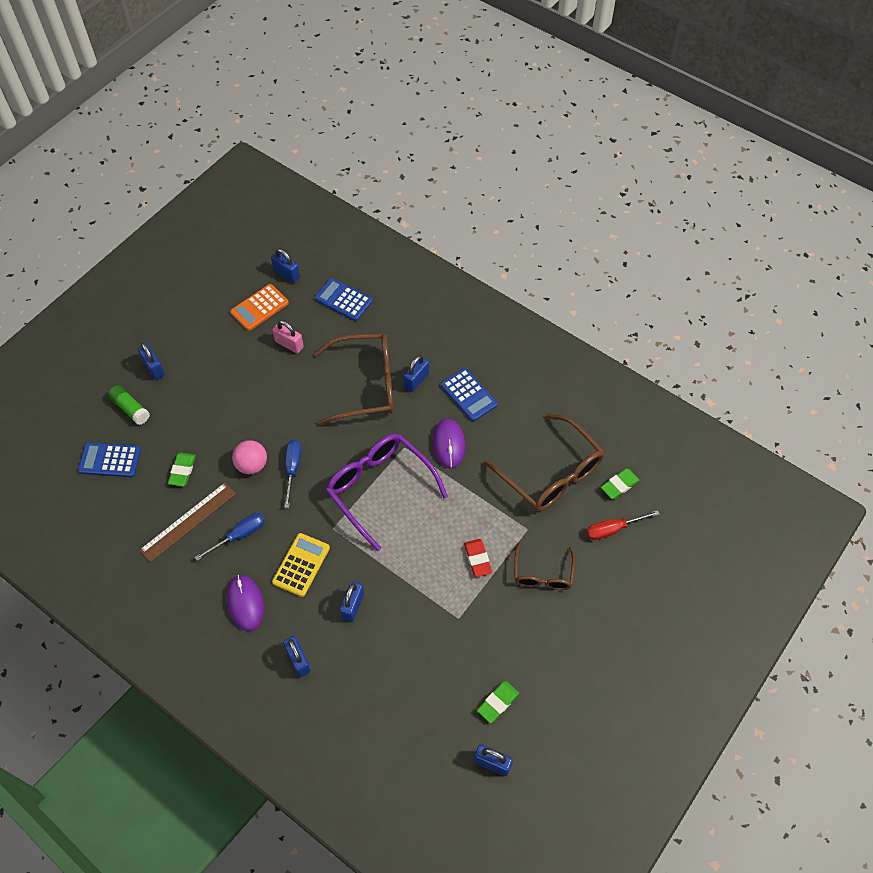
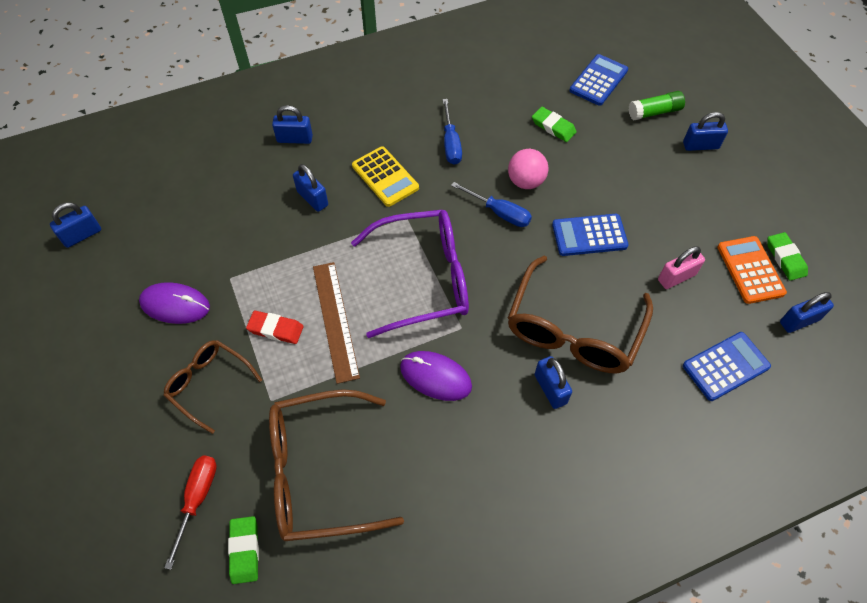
camera: 120 degrees right, 0 degrees up
brown ruler [139,483,236,562] -> brown ruler moved to [313,262,360,384]
purple mouse [227,575,264,631] -> purple mouse moved to [139,282,210,324]
blue calculator [441,368,498,421] -> blue calculator moved to [552,214,629,256]
green eraser [477,681,519,723] -> green eraser moved to [768,232,808,281]

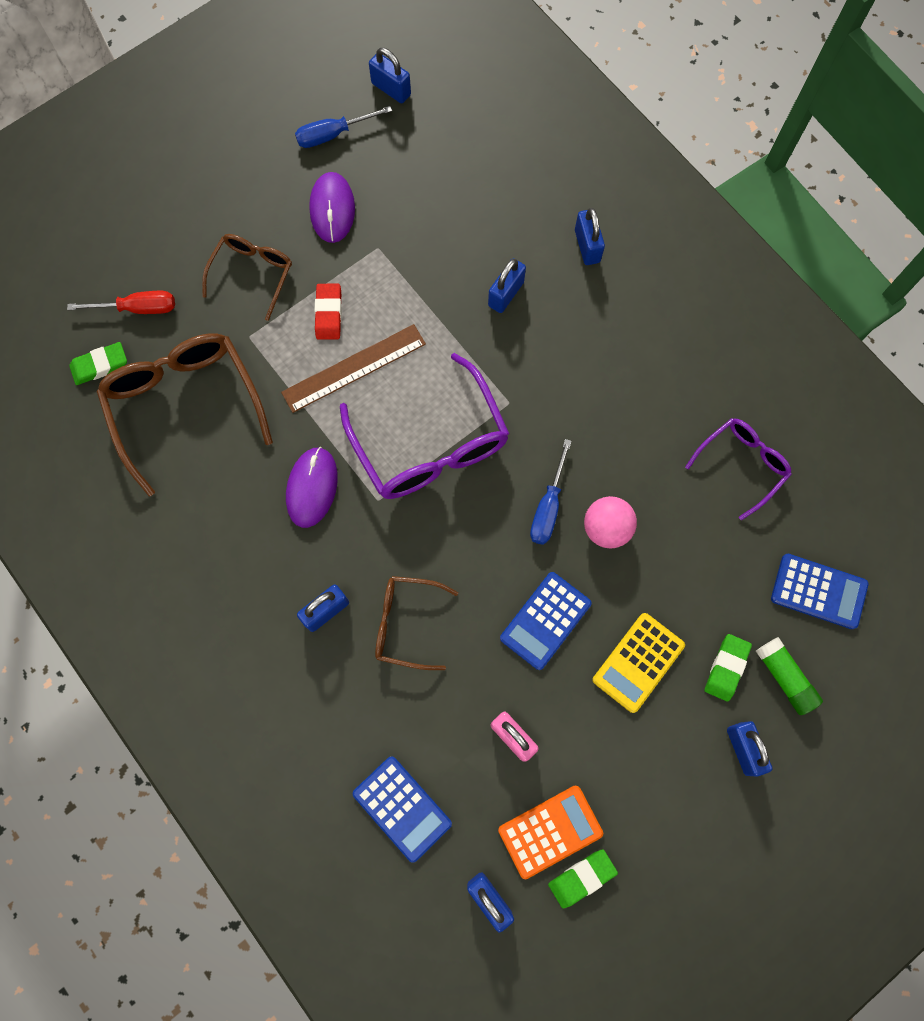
camera: 75 degrees right, 15 degrees up
yellow calculator [352,146,419,207] -> yellow calculator moved to [593,613,685,713]
blue screwdriver [443,99,462,165] -> blue screwdriver moved to [295,106,392,148]
brown glasses [508,256,653,373] -> brown glasses [375,576,458,670], size x0.57
green eraser [532,107,577,142] -> green eraser moved to [704,634,752,702]
blue calculator [552,214,629,256] -> blue calculator turned 120 degrees counterclockwise [500,572,592,670]
none -> purple glasses [685,418,792,520]

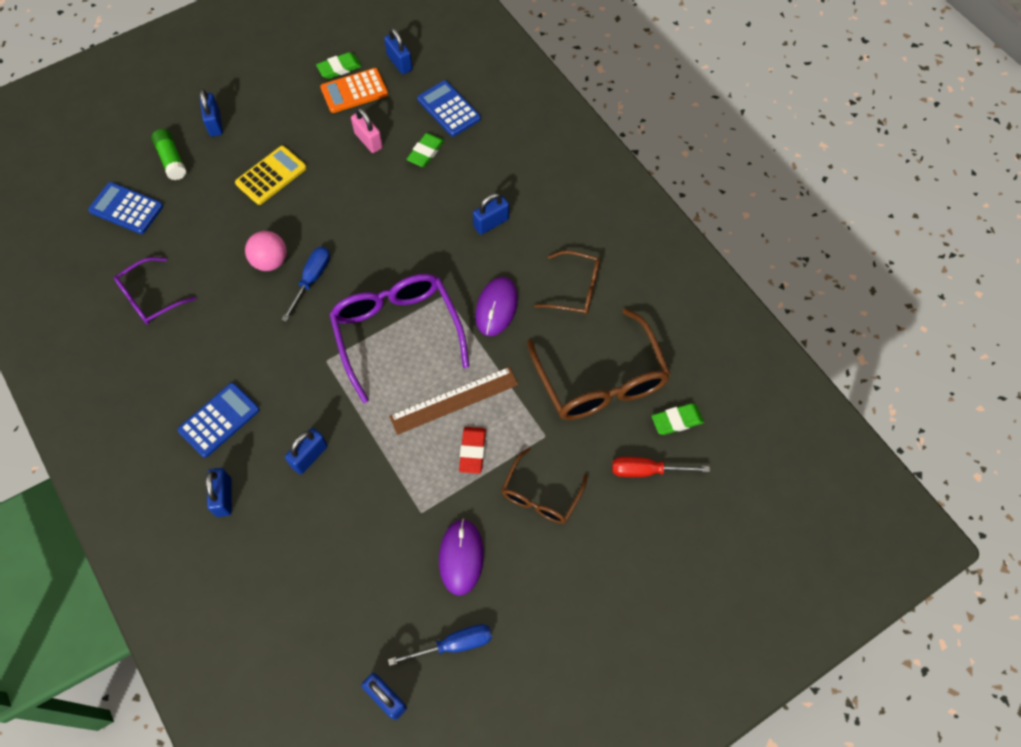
camera: 175 degrees left, 10 degrees down
brown glasses [375,576,458,670] -> brown glasses moved to [534,250,600,315]
blue calculator [500,572,592,670] -> blue calculator moved to [177,383,260,458]
green eraser [704,634,752,702] -> green eraser moved to [406,133,444,167]

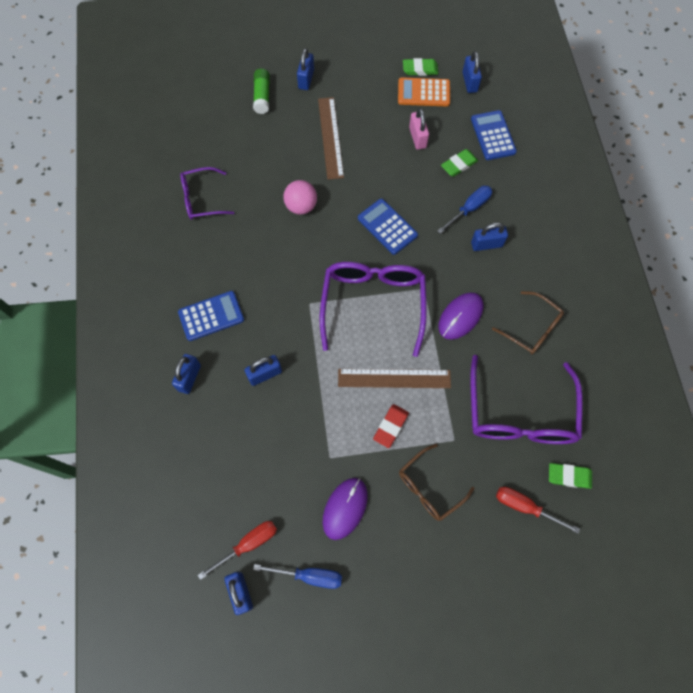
camera: 25 degrees right, 5 degrees up
blue calculator [88,182,163,234] -> blue calculator moved to [358,199,418,255]
yellow calculator [235,146,307,205] -> brown ruler [318,97,344,180]
blue screwdriver [281,247,330,322] -> blue screwdriver moved to [438,186,492,234]
brown glasses [527,308,671,420] -> purple glasses [470,355,583,444]
none -> red screwdriver [198,521,277,580]

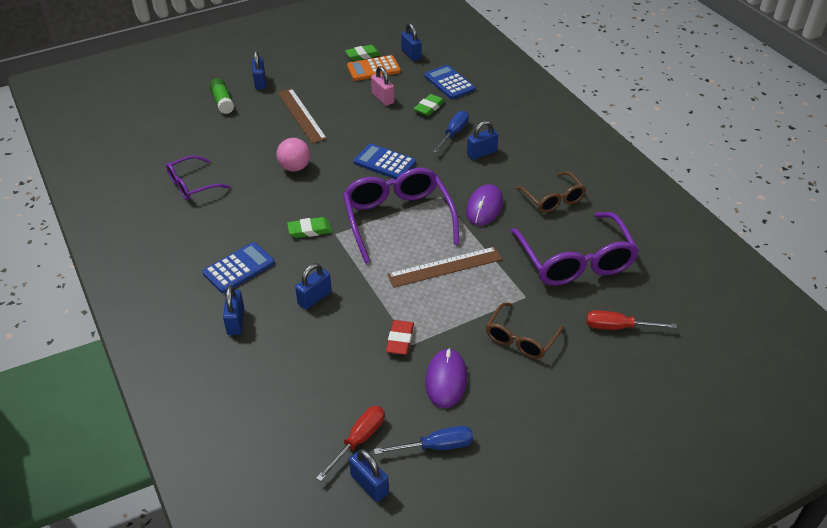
camera: 20 degrees left, 25 degrees down
red eraser [373,404,409,448] -> red eraser moved to [386,320,414,355]
brown glasses [492,291,564,354] -> brown glasses turned 45 degrees clockwise [515,171,586,213]
green eraser [549,463,592,489] -> green eraser moved to [287,217,332,238]

